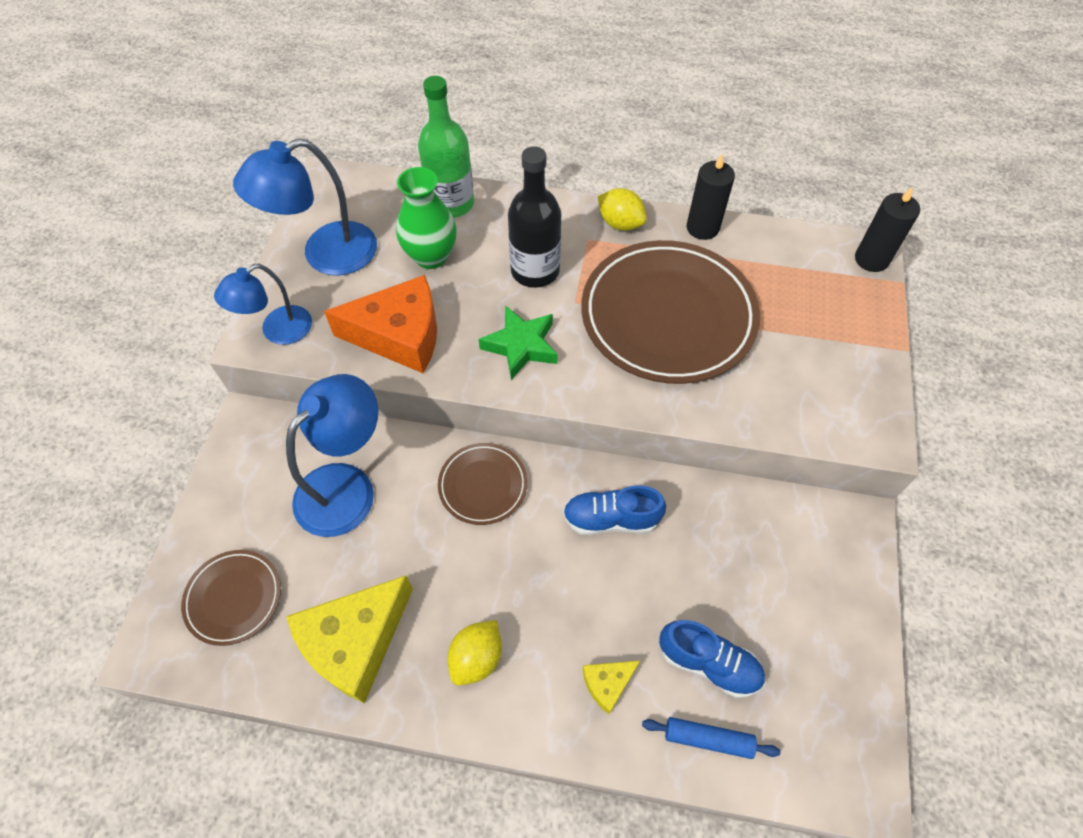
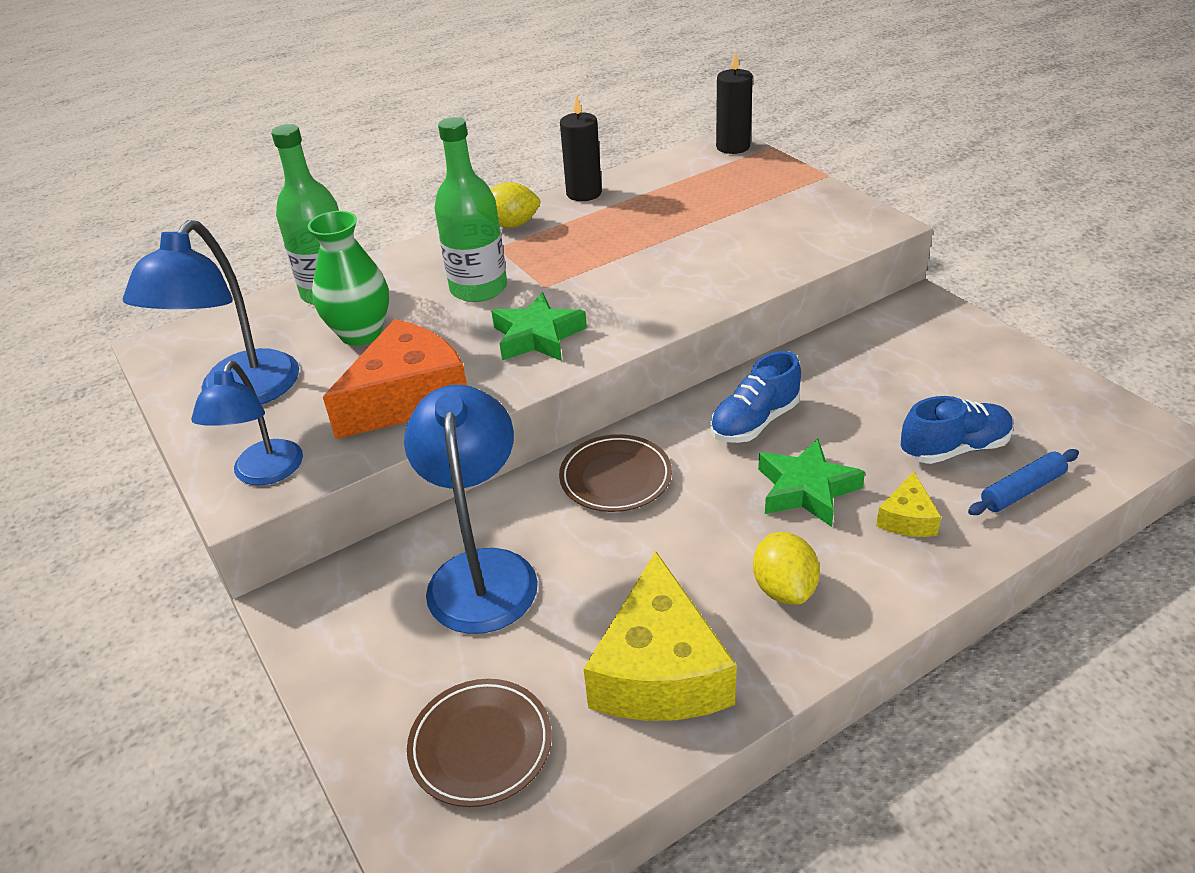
camera: 40 degrees left, 20 degrees down
black bottle [508,146,561,288] -> green bottle [434,117,507,302]
brown plate [581,240,760,384] -> none
none -> green star [758,439,865,527]

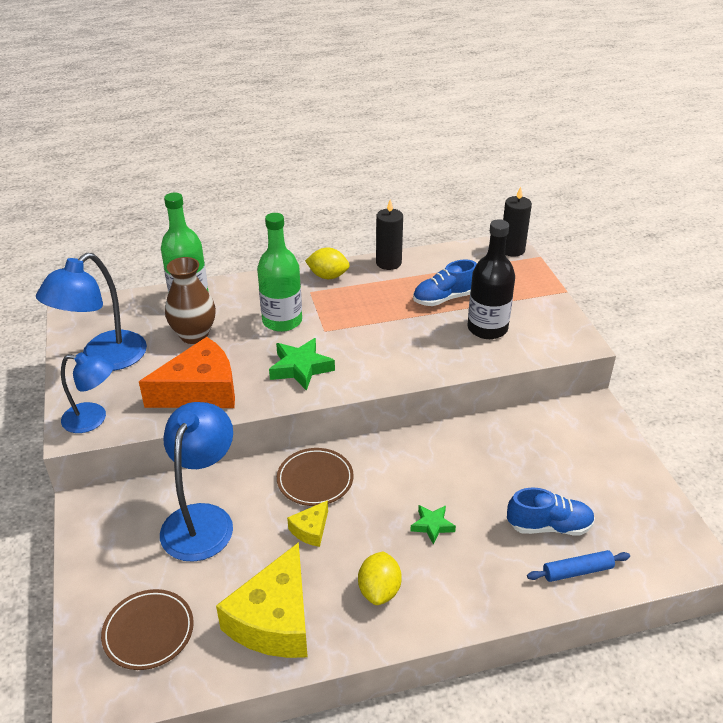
camera: 15 degrees right, 0 degrees up
blue lamp [191,361,303,485] -> blue lamp turned 105 degrees counterclockwise [61,352,114,433]
green vase [308,211,389,346] -> brown vase [165,257,216,344]
blue shoe [710,351,801,443] -> blue shoe moved to [413,259,477,306]
green star [758,439,865,527] -> green star [410,505,456,545], size x0.61
yellow cheese [876,471,941,537] -> yellow cheese moved to [287,500,328,547]
none -> black bottle [468,219,515,339]

